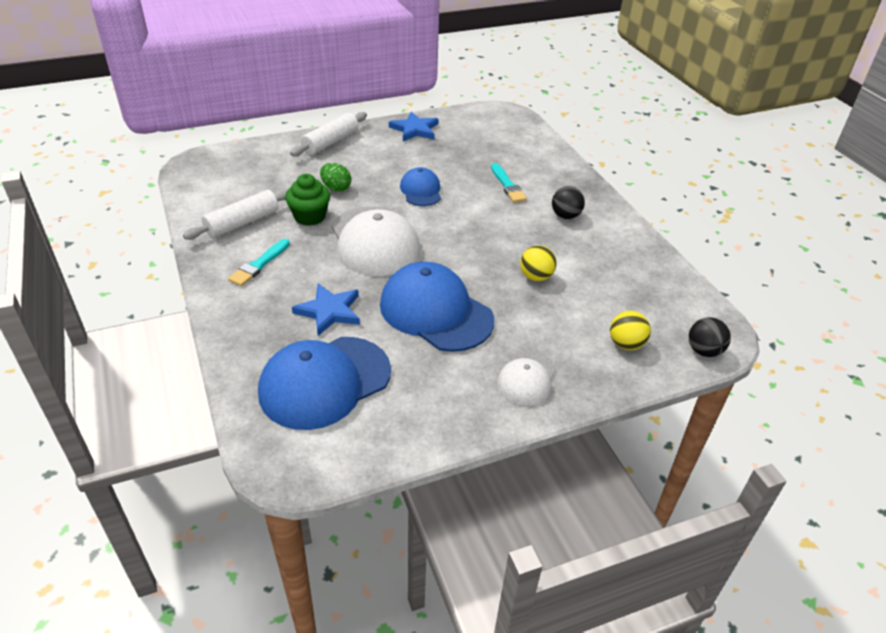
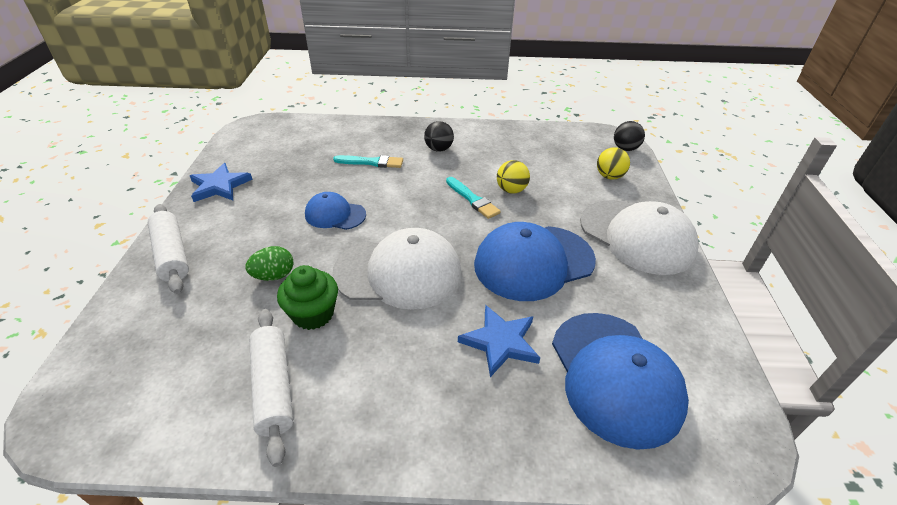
camera: 65 degrees left, 0 degrees up
turquoise brush [228,239,290,286] -> turquoise brush moved to [446,177,501,219]
white cap [497,351,556,406] -> white cap [580,200,699,275], size x1.83

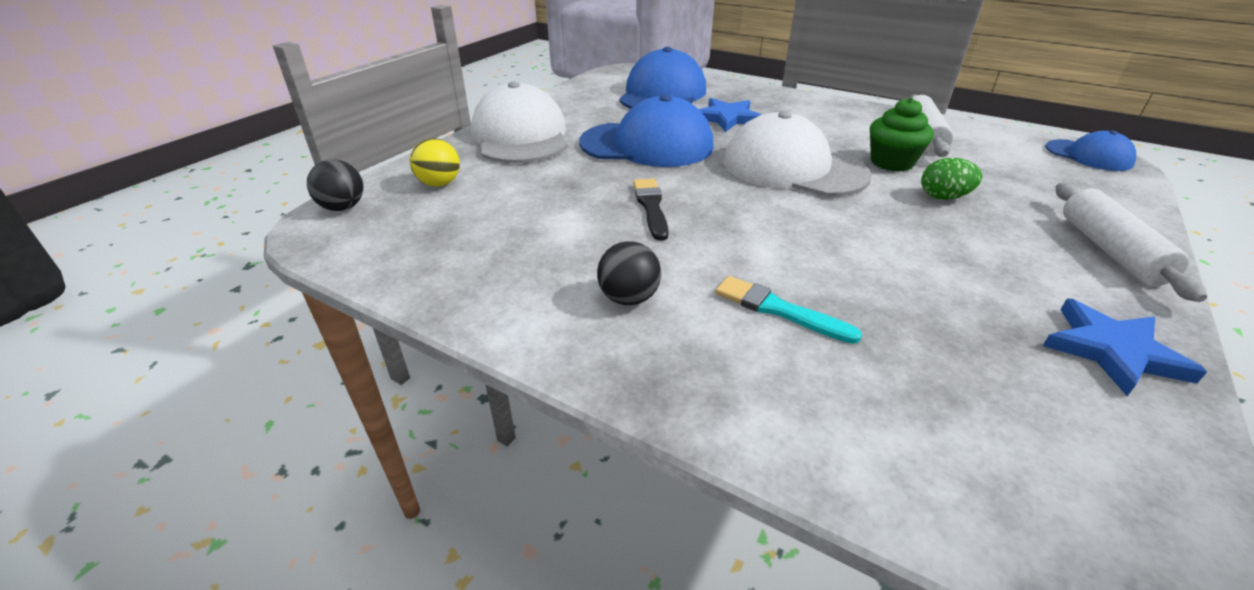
camera: 150 degrees left, 5 degrees down
blue cap [305,192,366,230] -> blue cap moved to [1045,131,1136,171]
turquoise brush [446,177,501,219] -> black brush [633,179,669,241]
yellow ball [497,160,530,194] -> none

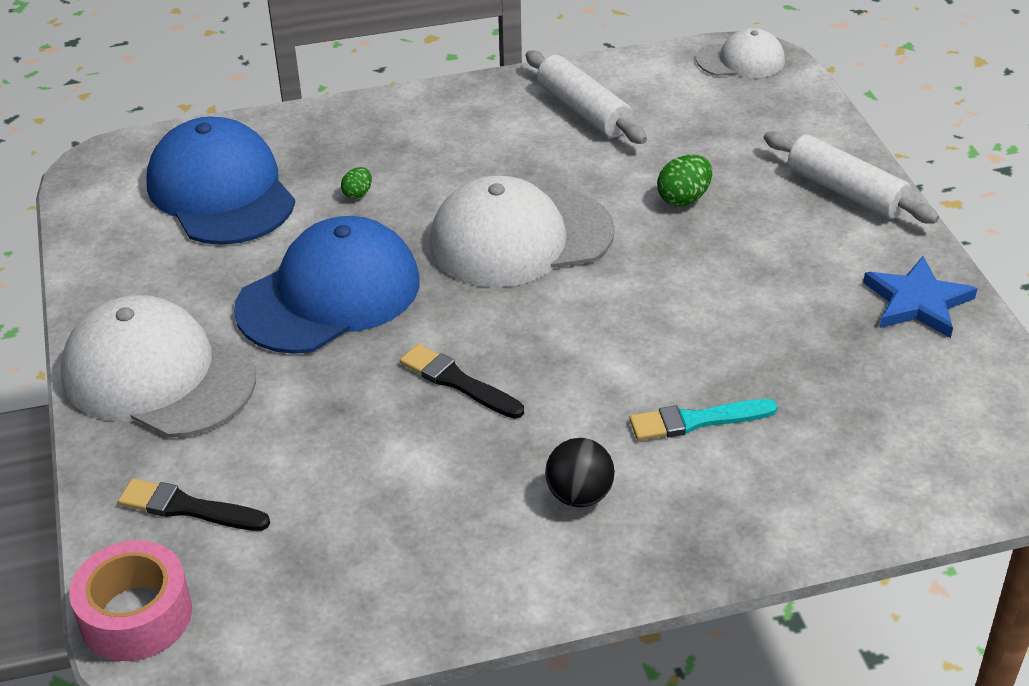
camera: 45 degrees left, 5 degrees up
black ball [307,159,364,211] -> pink tape [69,540,192,661]
yellow ball [410,138,460,187] -> black brush [118,478,270,531]
blue star [699,98,761,132] -> green egg [341,167,372,199]
green cupcake [870,97,934,172] -> none
blue cap [1045,131,1136,171] -> white cap [696,28,785,78]

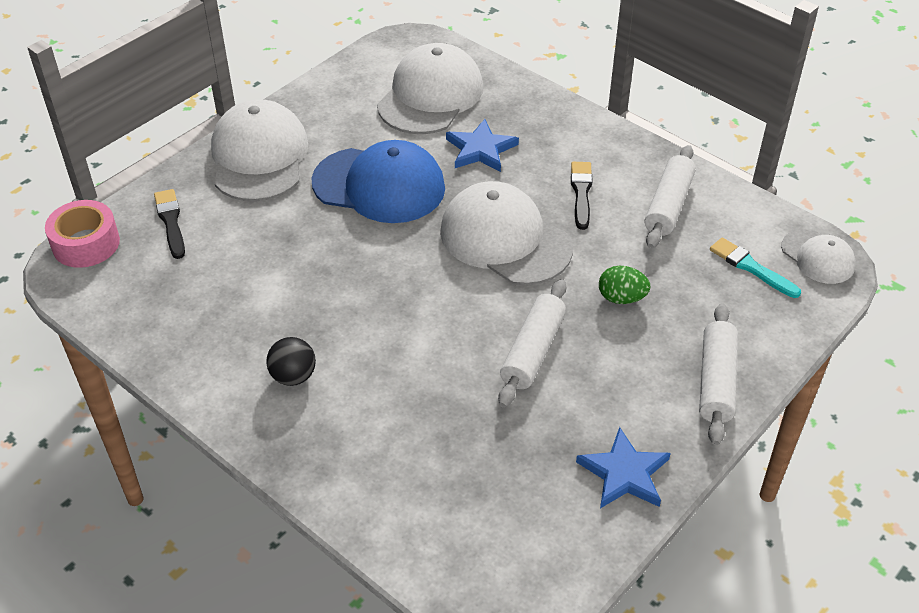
camera: 55 degrees right, 5 degrees up
blue cap [146,116,295,245] -> white cap [377,43,483,134]
green egg [341,167,372,199] -> blue star [446,119,519,172]
black brush [400,344,524,419] -> black brush moved to [571,162,592,230]
turquoise brush [629,399,777,441] -> turquoise brush moved to [710,237,801,298]
none -> white rolling pin [498,279,566,408]

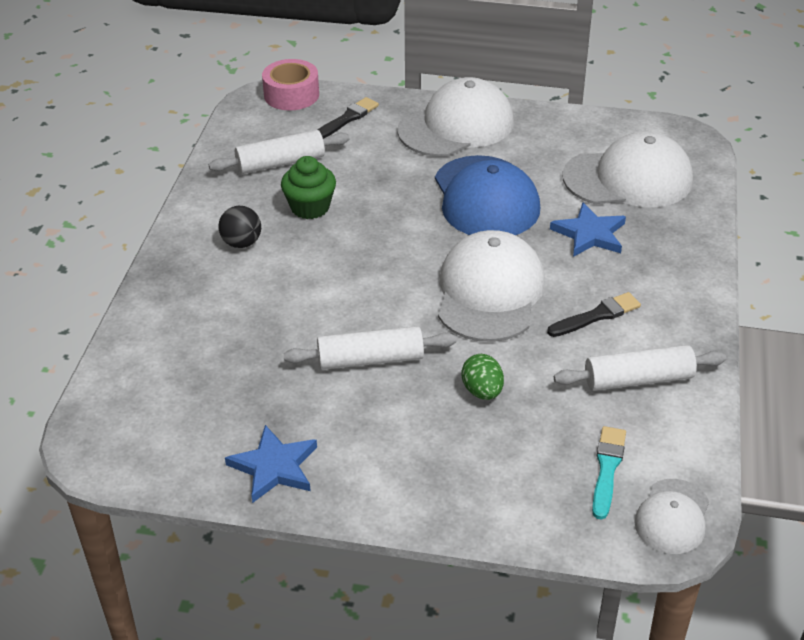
camera: 60 degrees right, 5 degrees down
white rolling pin [699,303,738,445] -> white rolling pin moved to [209,130,349,174]
none -> green cupcake [281,156,336,219]

